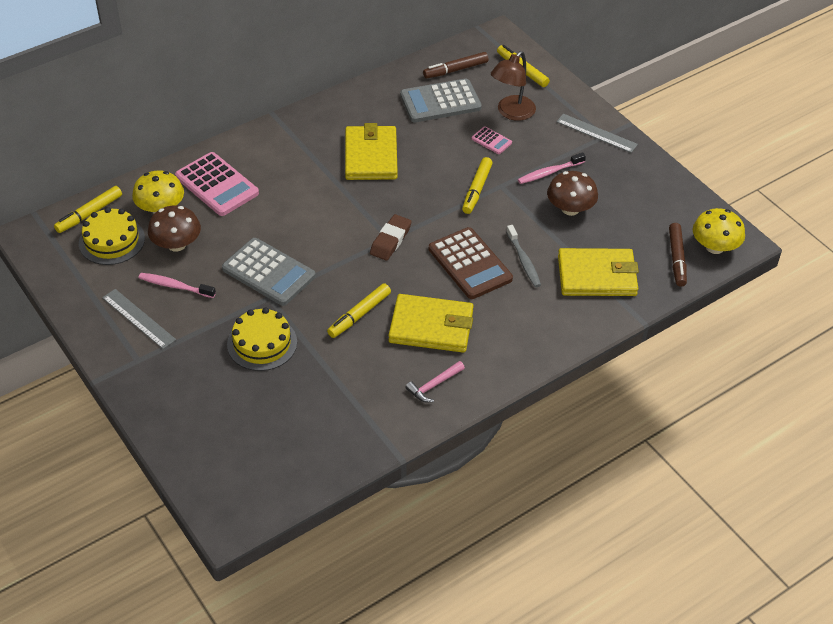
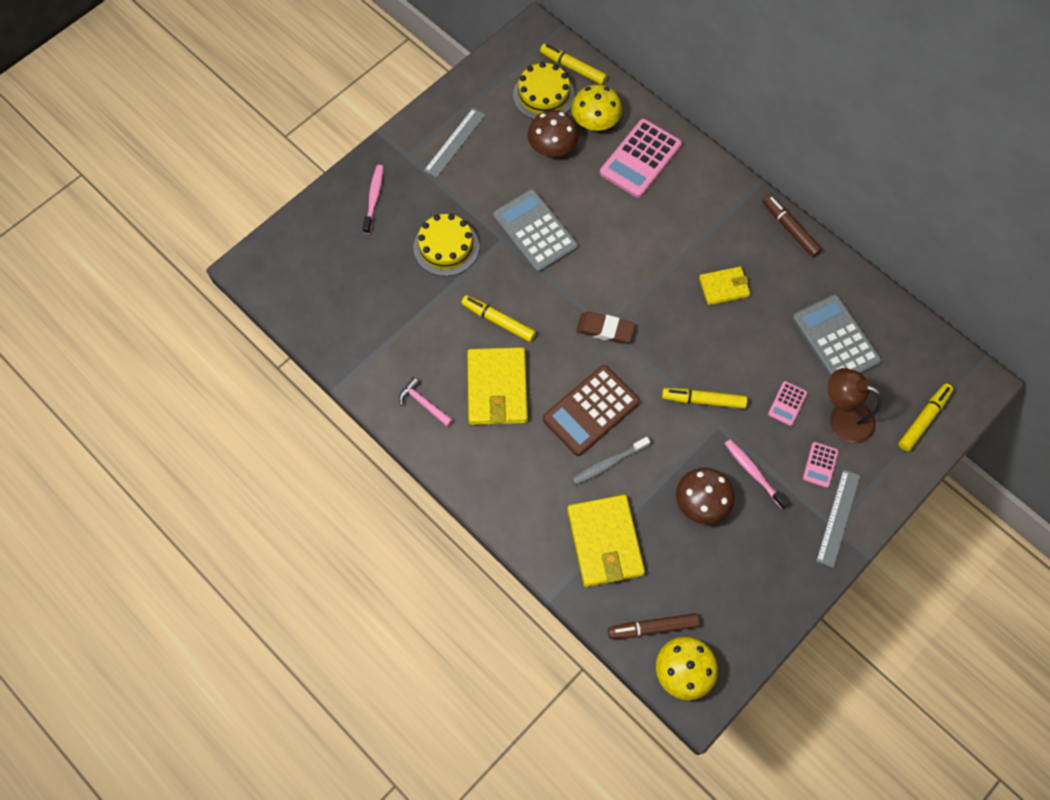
camera: 80 degrees right, 20 degrees up
pink toothbrush [138,273,216,298] -> pink toothbrush moved to [362,165,383,234]
grey calculator [222,238,316,306] -> grey calculator turned 120 degrees clockwise [493,189,578,273]
yellow wallet [345,123,398,180] -> yellow wallet [699,267,750,305], size x0.58
brown marker [423,52,489,78] -> brown marker moved to [762,195,822,257]
none -> pink calculator [803,442,839,488]

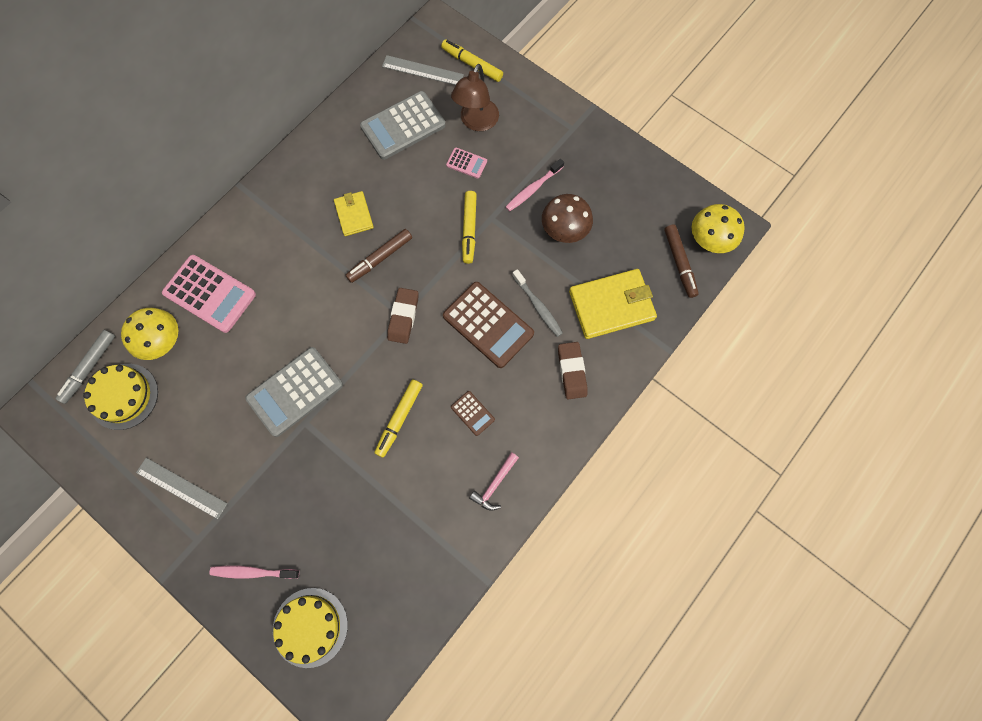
camera: 95 degrees left, 5 degrees up
yellow cake [413,214,479,276] -> yellow cake moved to [273,588,348,668]
yellow wallet [467,347,528,425] -> brown calculator [451,391,495,436]
brown mushroom [528,110,579,157] -> none
yellow marker [540,44,607,85] -> grey marker [55,330,115,404]
brown marker [762,195,822,257] -> brown marker moved to [346,229,412,283]
pink calculator [803,442,839,488] -> none
grey ruler [816,470,860,568] -> grey ruler moved to [382,55,464,85]
none -> brown eraser [558,342,587,399]

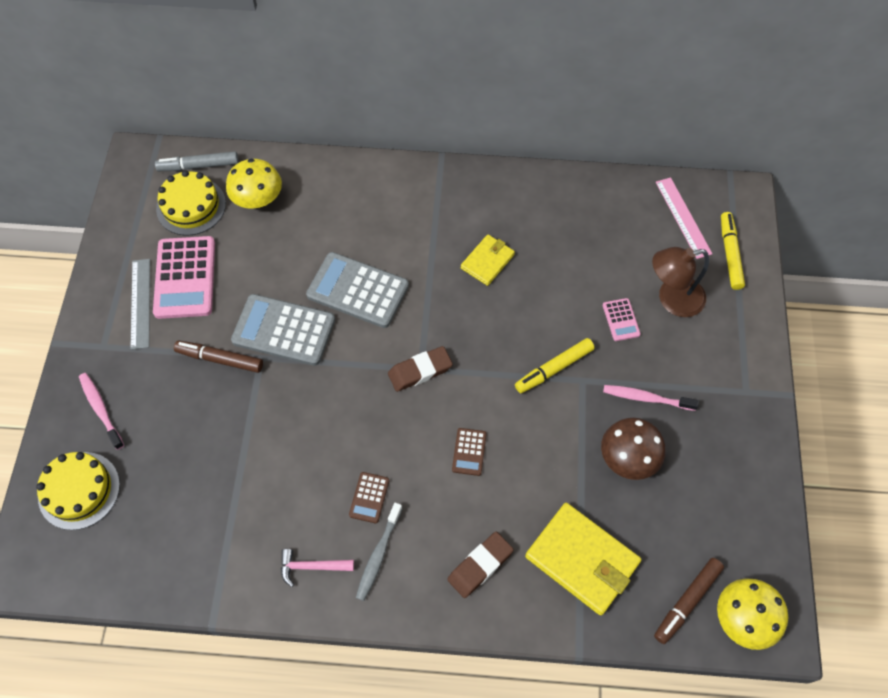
camera: 55 degrees right, 10 degrees down
pink calculator [162,255,256,333] -> pink calculator moved to [153,236,215,319]
brown marker [346,229,412,283] -> brown marker moved to [174,341,263,373]
grey calculator [360,91,446,160] -> grey calculator moved to [306,252,409,328]
yellow marker [374,380,423,458] -> none
grey ruler [382,55,464,85] -> pink ruler [656,177,713,259]
brown calculator [443,282,534,368] -> brown calculator [452,428,487,476], size x0.48
grey toothbrush [512,269,563,337] -> grey toothbrush moved to [356,503,403,601]

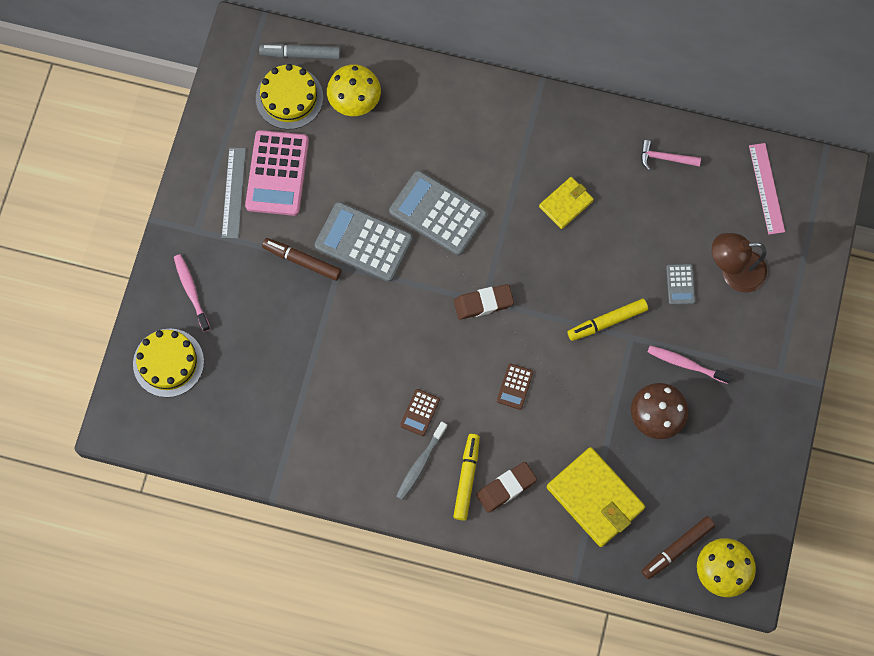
camera: 10 degrees right, 10 degrees up
pink hammer [281,549,354,587] -> pink hammer moved to [641,140,701,170]
pink calculator [603,298,641,341] -> grey calculator [666,264,695,305]
yellow marker [721,212,745,290] -> yellow marker moved to [453,434,480,521]

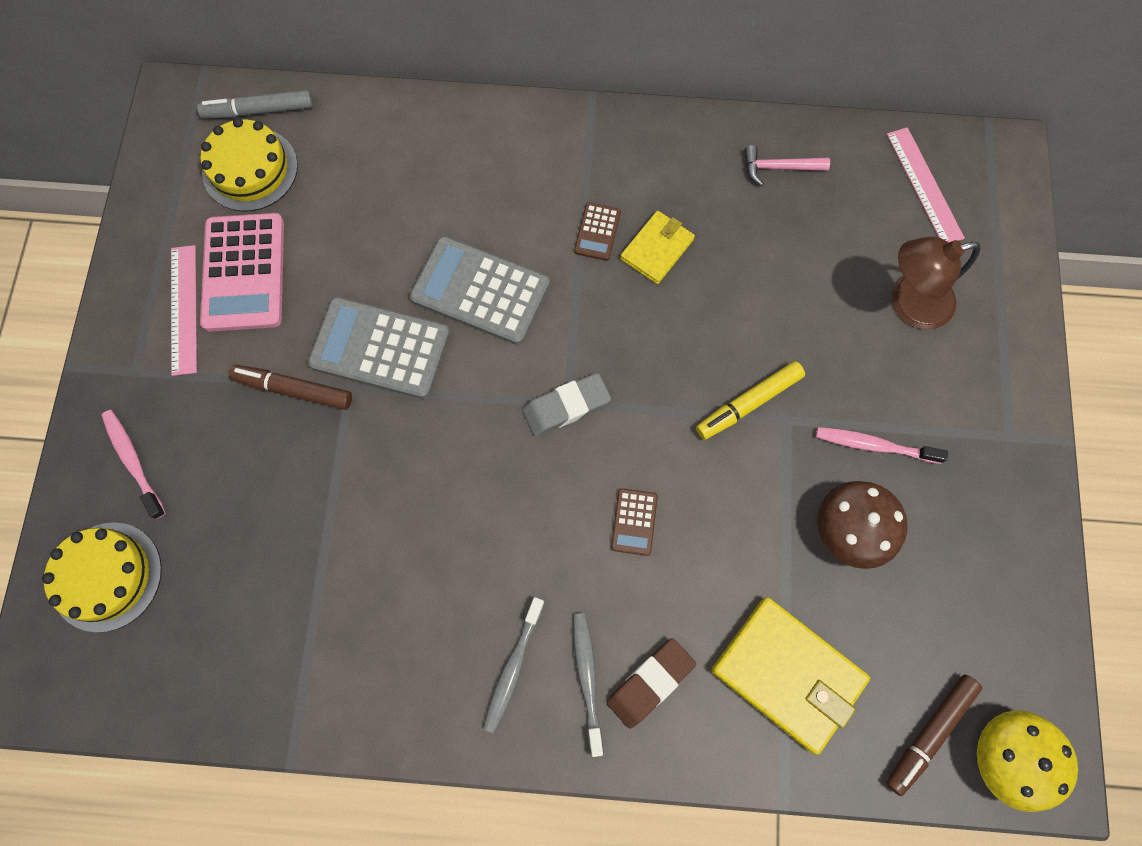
camera: 10 degrees left, 0 degrees up
grey ruler [222,147,246,239] -> pink ruler [171,245,197,376]
yellow mushroom [327,64,381,116] -> none
brown calculator [400,389,440,436] -> brown calculator moved to [574,203,621,261]
yellow marker [453,434,480,521] -> grey toothbrush [573,613,603,757]
brown eraser [454,284,514,320] -> grey eraser [522,373,611,436]
grey calculator [666,264,695,305] -> none

